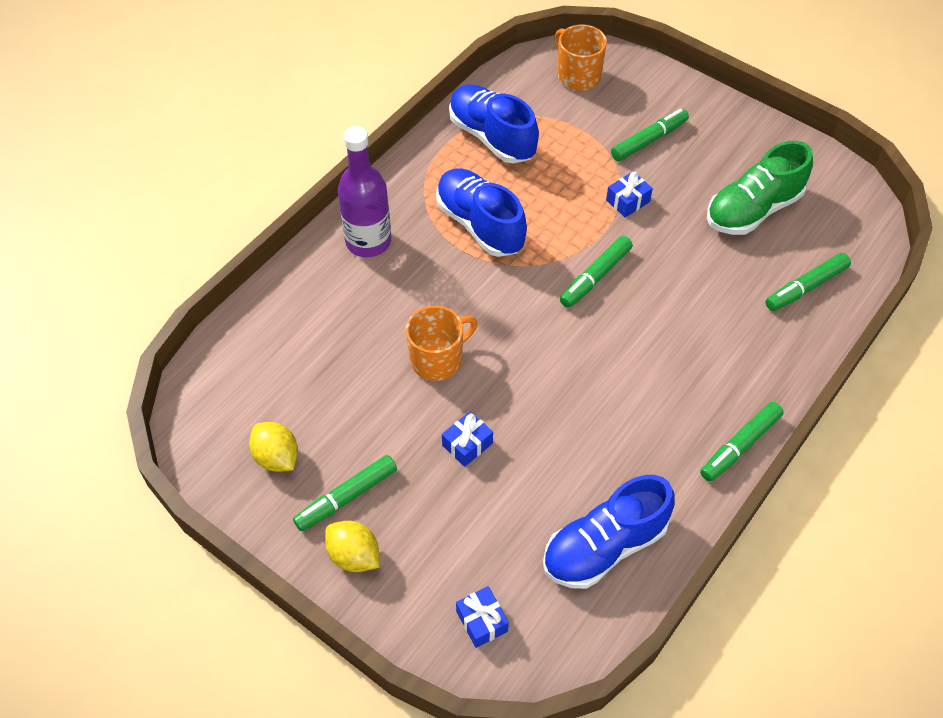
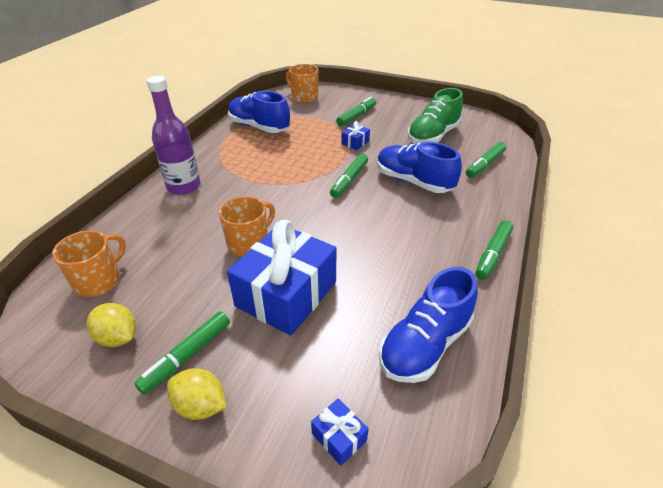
camera: 15 degrees left, 15 degrees down
blue shoe [436,169,527,257] -> blue shoe moved to [377,142,462,193]
blue gift [442,411,493,467] -> blue gift [227,220,336,336], size x2.45
none -> orange mug [52,230,126,297]

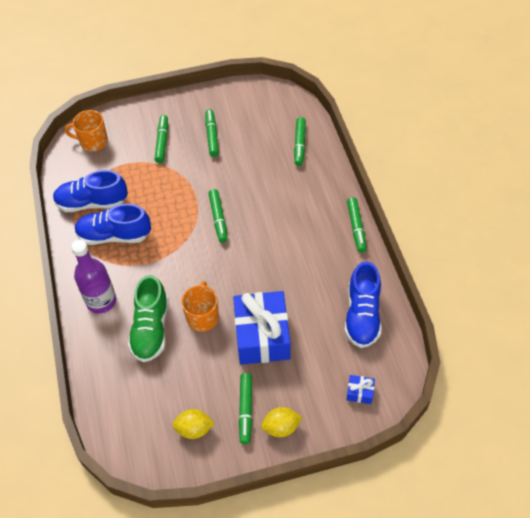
camera: 35 degrees left, 15 degrees up
orange mug [52,230,126,297] -> none
blue gift [341,121,370,150] -> none
blue shoe [377,142,462,193] -> blue shoe moved to [75,204,151,245]
green shoe [407,88,463,144] -> green shoe moved to [128,275,169,362]
none -> green marker [206,109,219,157]

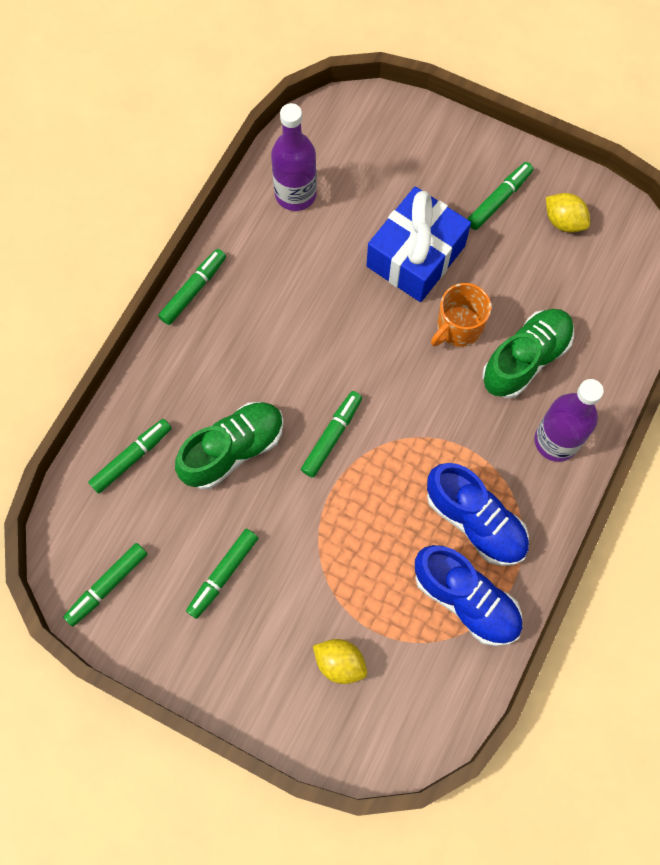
camera: 140 degrees left, 15 degrees up
orange mug [65,110,108,151] -> none
green marker [154,115,168,163] -> green marker moved to [63,543,147,626]
yellow lemon [261,407,302,438] -> yellow lemon moved to [313,639,367,684]
blue shoe [344,261,382,348] -> purple bottle [271,103,317,211]
blue gift [347,375,375,404] -> none
none -> green shoe [175,402,284,489]

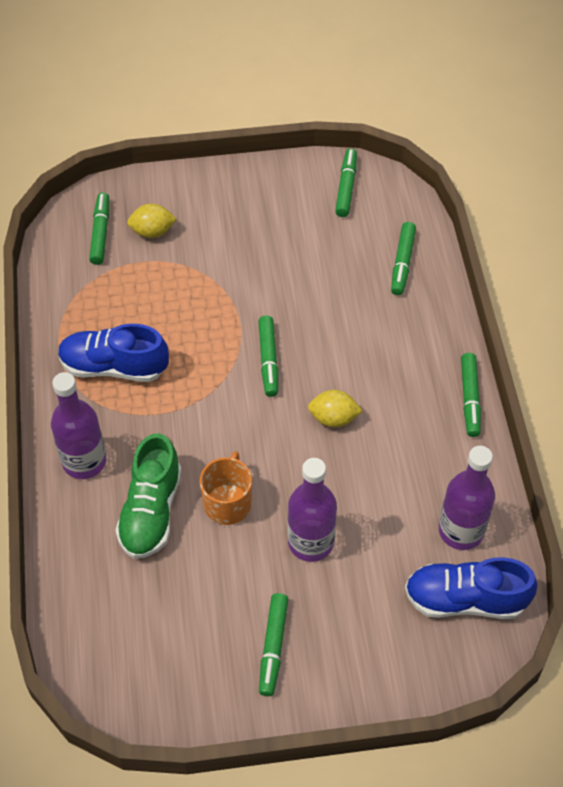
camera: 145 degrees right, 15 degrees down
green shoe [175,402,284,489] -> none
green marker [186,529,258,619] -> green marker moved to [89,192,109,265]
blue gift [366,186,471,302] -> purple bottle [288,458,337,562]
blue shoe [415,545,522,646] -> blue shoe moved to [405,557,538,619]
yellow lemon [546,193,590,233] -> yellow lemon moved to [308,390,363,427]

